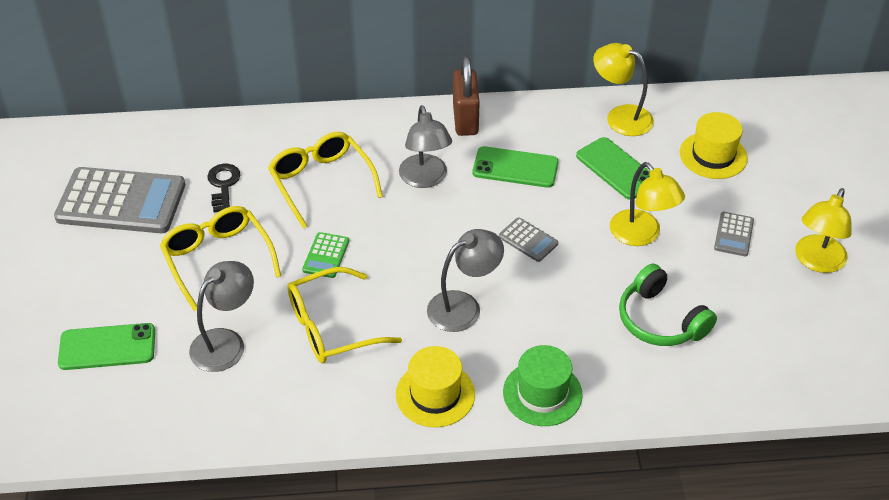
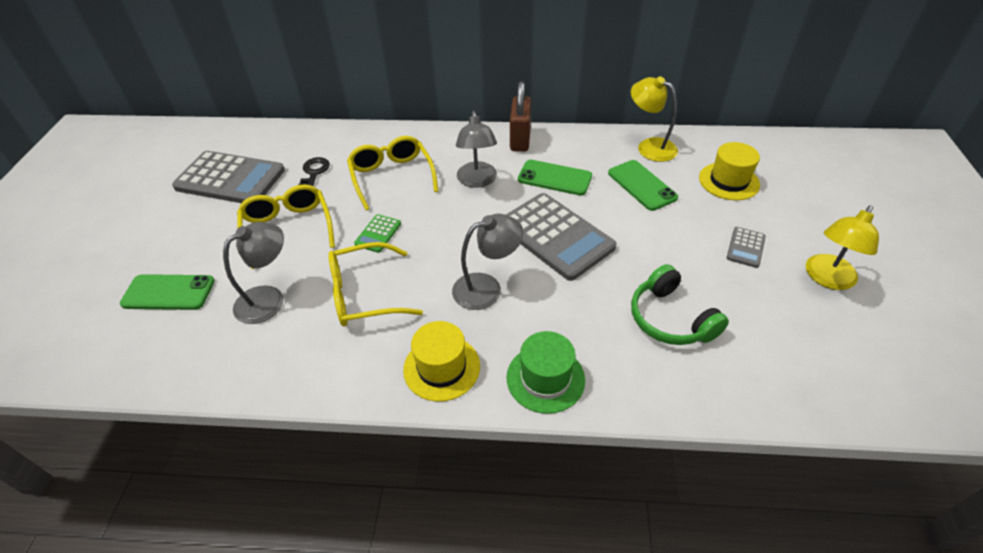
camera: 10 degrees right, 0 degrees up
grey calculator [499,217,558,262] -> grey calculator [506,193,617,281], size x2.25
yellow lamp [610,162,685,246] -> none

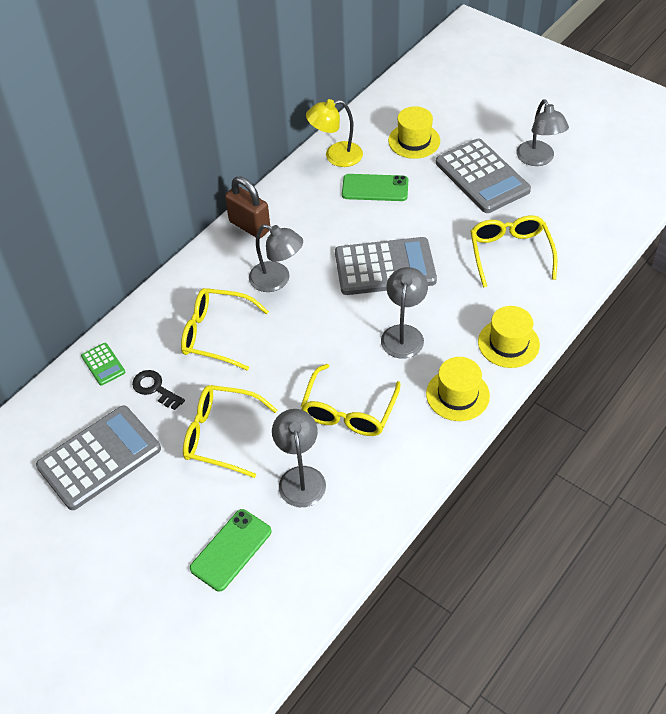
camera: 55 degrees left, 5 degrees up
green calculator [354,214,401,253] -> green calculator moved to [81,343,125,386]
green hat [506,331,585,414] -> yellow hat [478,306,540,368]
green phone [518,160,592,195] -> none
green headphones [631,264,729,345] -> yellow glasses [470,216,557,288]
grey calculator [727,227,766,268] -> grey calculator [436,139,531,213], size x2.25
yellow lamp [806,205,879,290] -> grey lamp [516,99,569,166]

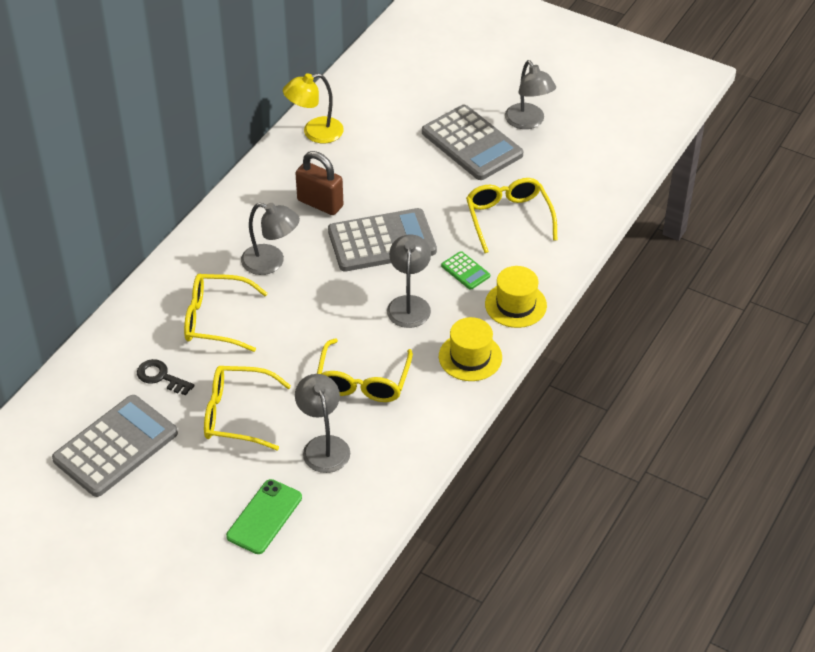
camera: 10 degrees left, 5 degrees down
green calculator [81,343,125,386] -> green calculator moved to [441,251,490,290]
brown padlock [225,177,270,238] -> brown padlock moved to [295,151,343,215]
green phone [342,174,408,201] -> none
yellow hat [388,106,440,159] -> none

